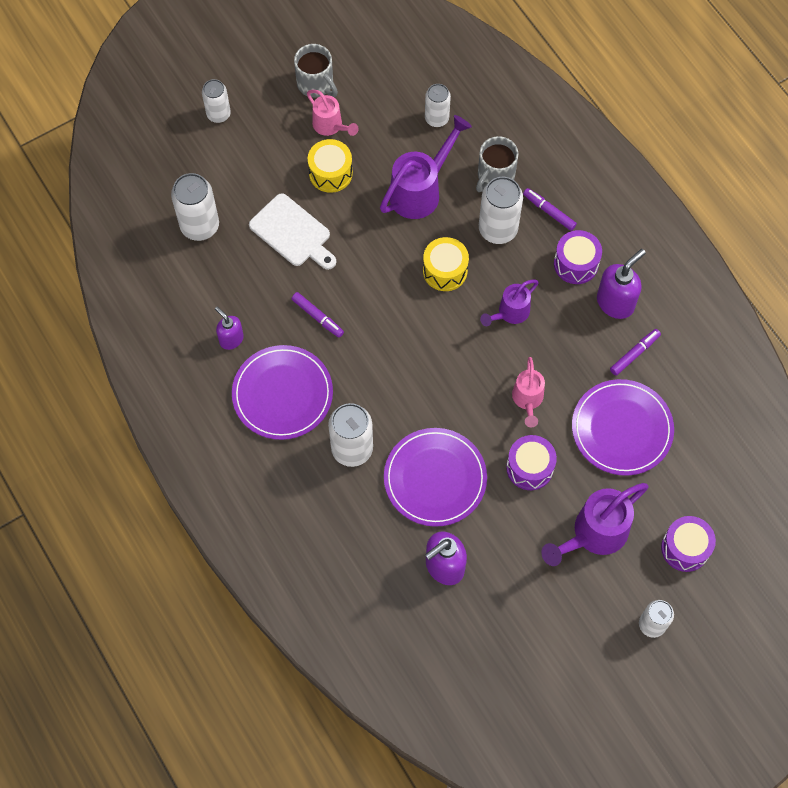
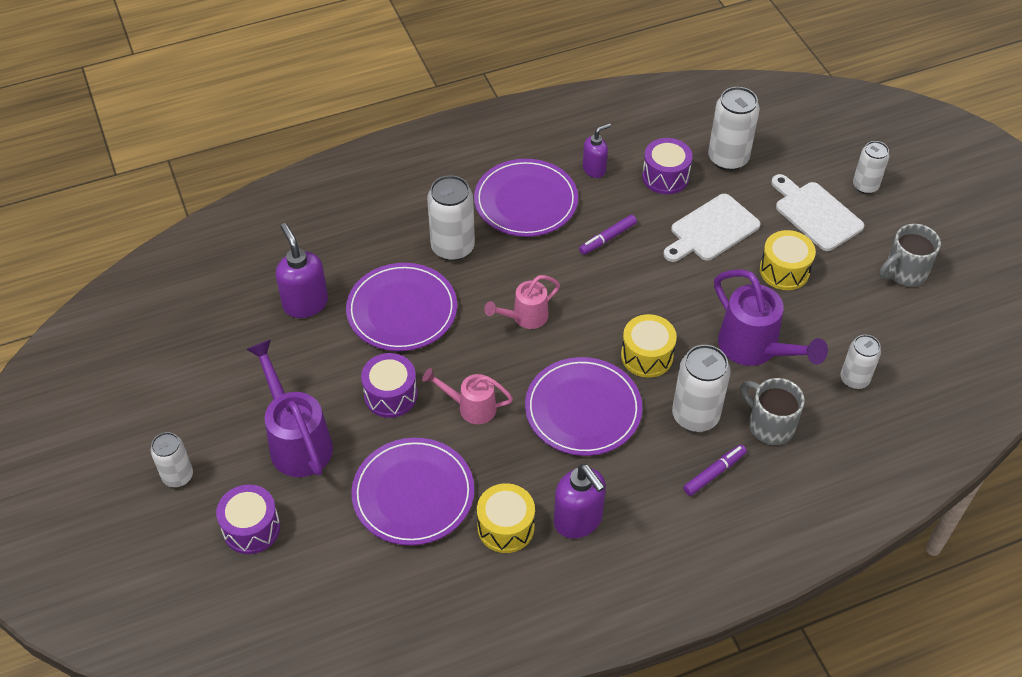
camera: 100 degrees right, 15 degrees down
pink watering can [307,90,359,136] -> pink watering can moved to [484,275,560,329]
purple watering can [480,280,539,326] -> purple plate [525,357,642,456]
purple drum [554,230,602,284] -> purple drum moved to [642,138,693,194]
purple marker [610,329,661,376] -> yellow drum [477,483,535,553]
none -> white cutting board [771,174,865,251]

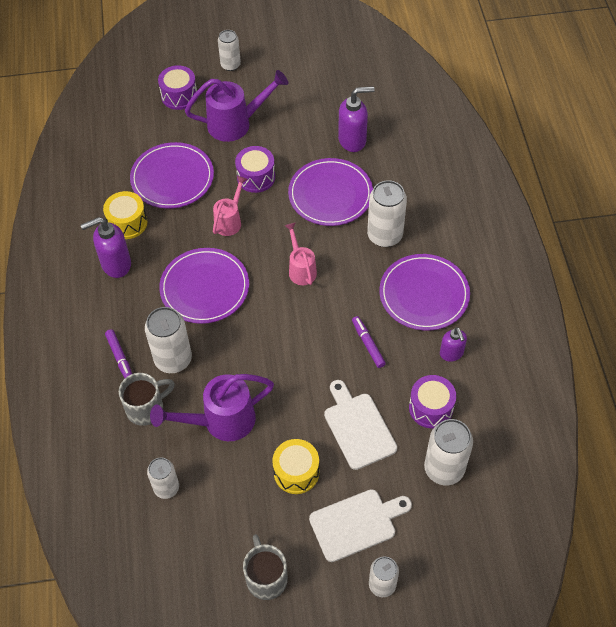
camera: 105 degrees right, 5 degrees up
yellow drum [621,314,677,378] -> none

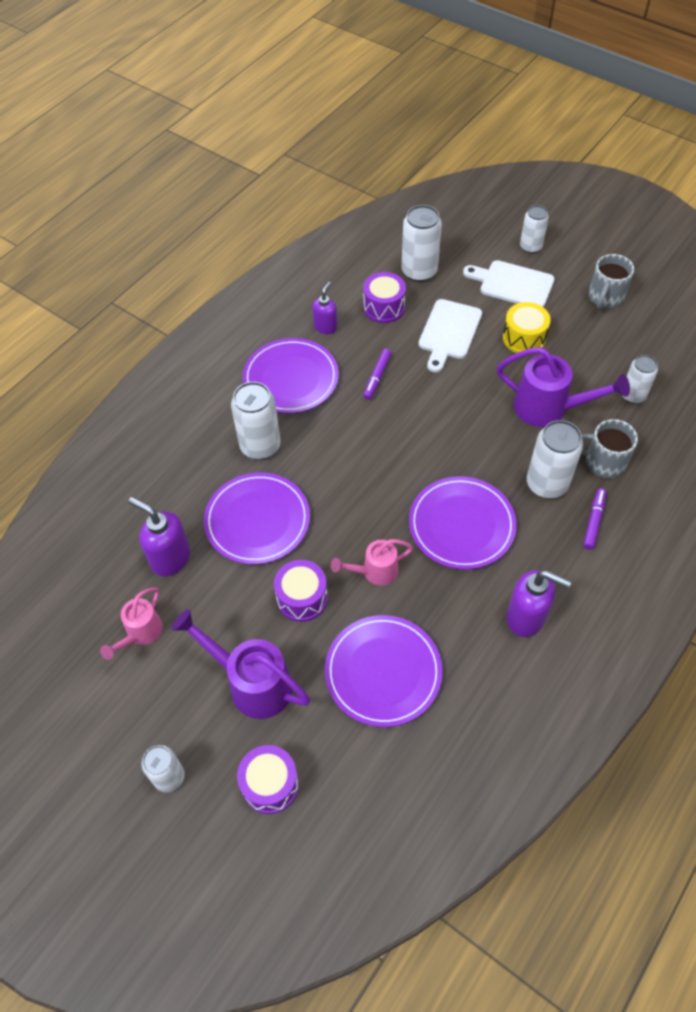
camera: 135 degrees left, 0 degrees up
yellow drum [103,191,147,239] -> none
pink watering can [285,223,317,285] -> pink watering can moved to [100,587,163,660]

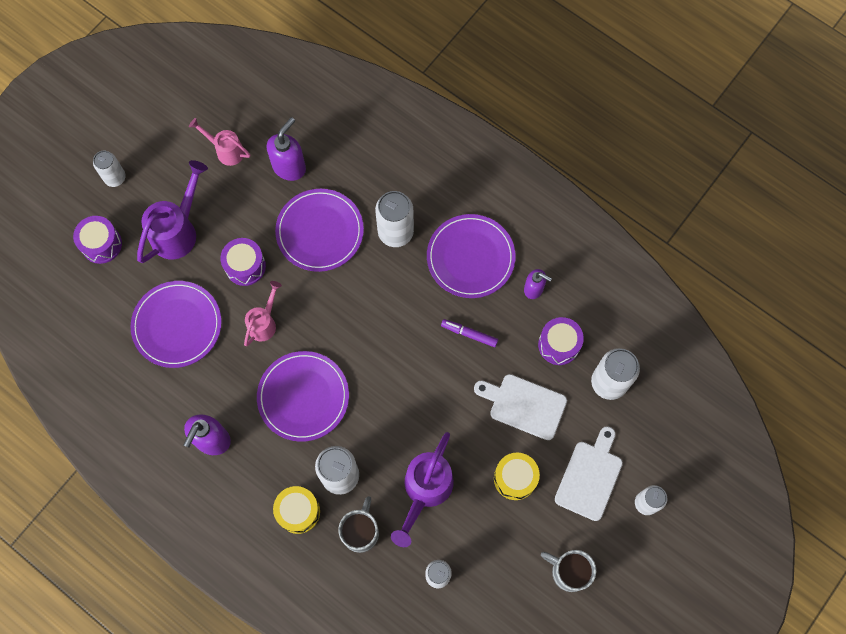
camera: 90 degrees right, 15 degrees up
pink watering can [331,539,413,586] -> pink watering can turned 45 degrees clockwise [244,281,282,346]
purple marker [583,488,606,550] -> yellow drum [273,486,320,534]

